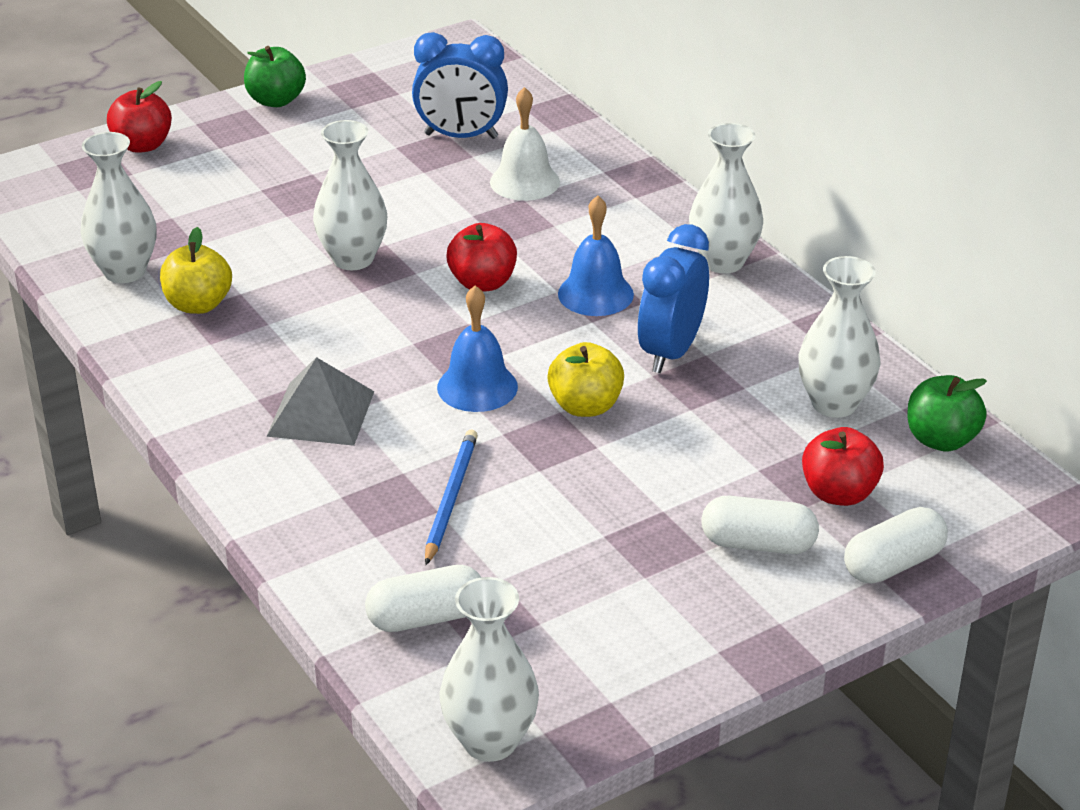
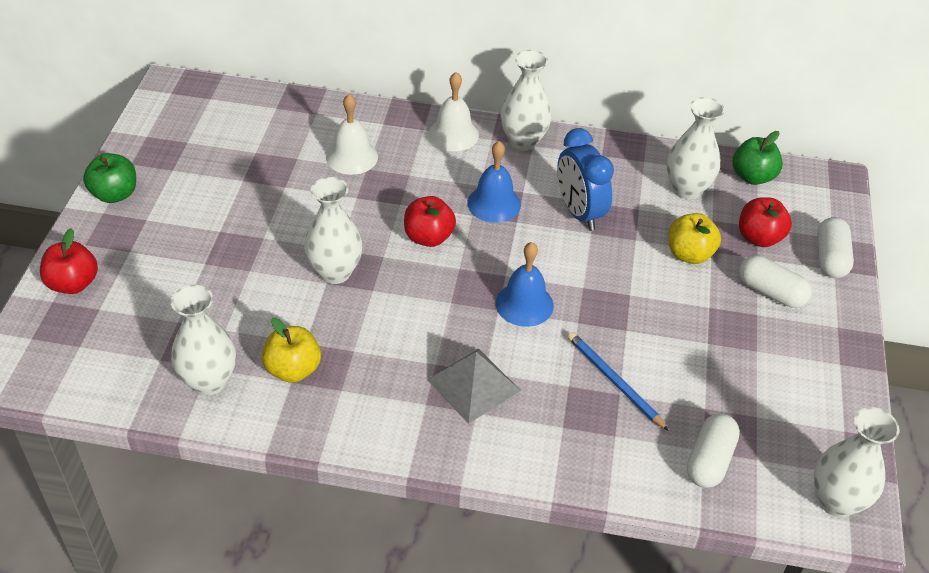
camera: 50 degrees left, 10 degrees up
blue clock [412,32,508,139] -> none
yellow apple [547,342,624,417] -> yellow apple moved to [668,213,721,264]
white capsule [701,496,819,554] -> white capsule turned 75 degrees clockwise [739,255,812,308]
none -> white bell [428,72,479,151]

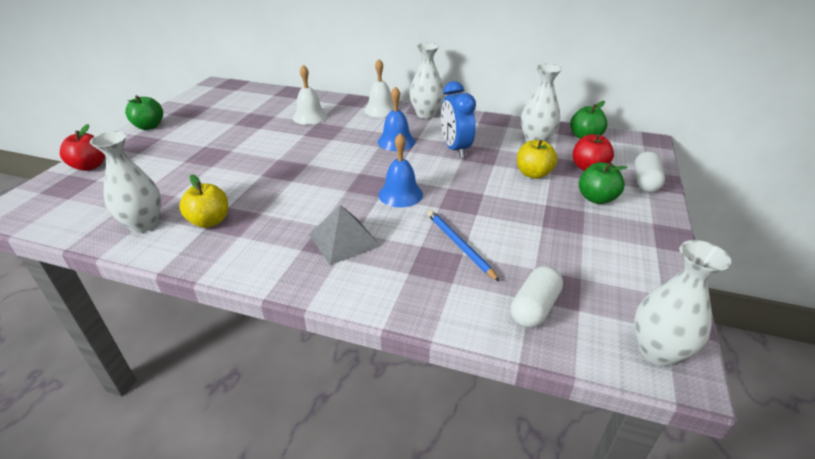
camera: 10 degrees right, 10 degrees down
white vase [304,177,362,284] -> none
red apple [404,196,456,247] -> none
white capsule [739,255,812,308] -> green apple [579,162,628,204]

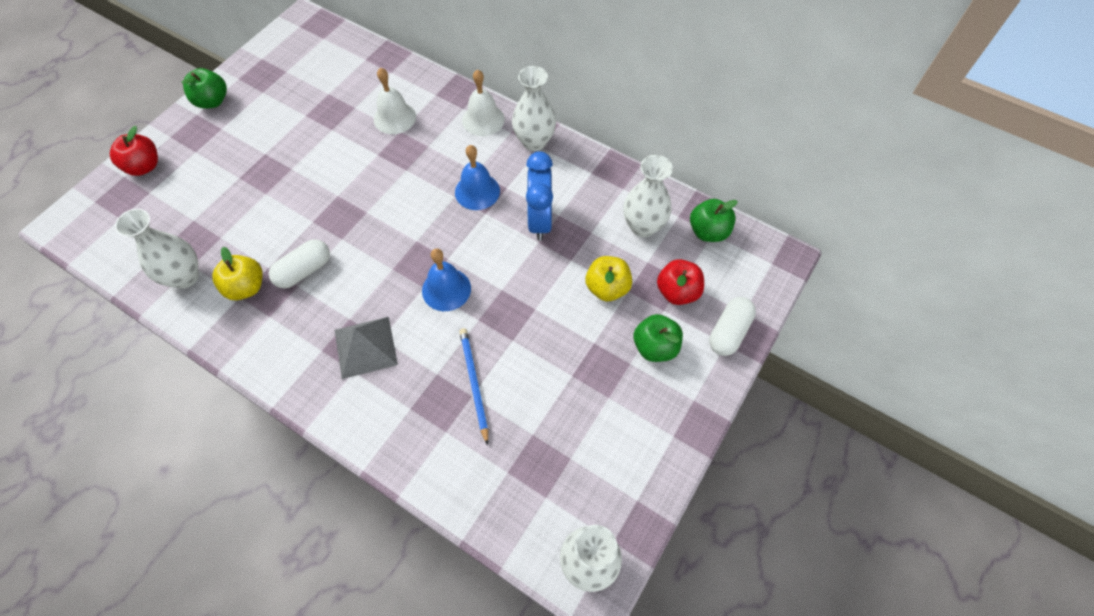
camera: 15 degrees right, 25 degrees up
white capsule [511,266,563,328] -> white capsule moved to [269,239,330,288]

